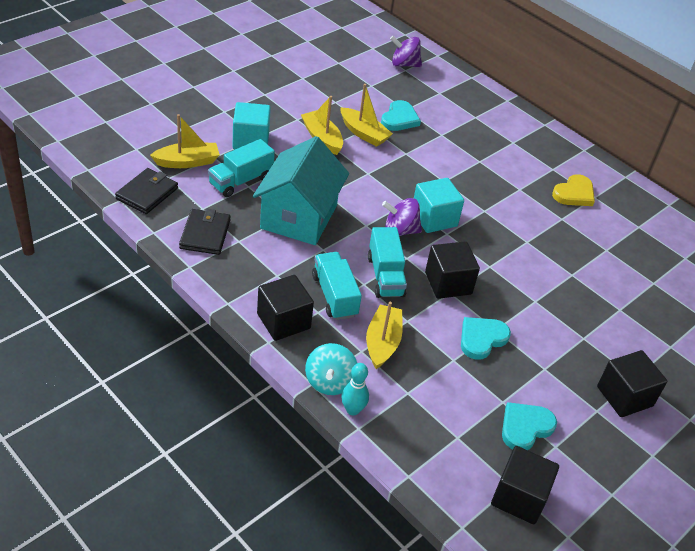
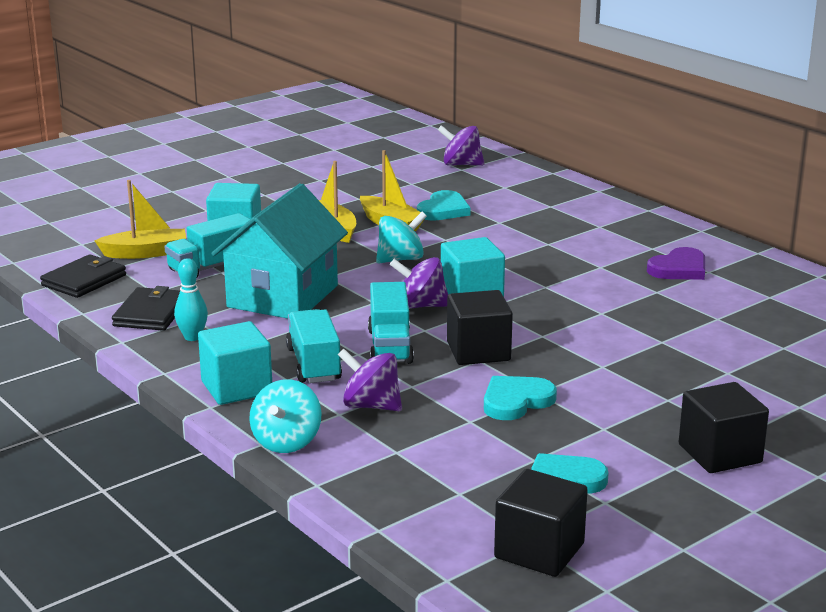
camera: 10 degrees right, 20 degrees down
black cube [257,275,314,341] -> turquoise cube [198,321,272,405]
turquoise bowling pin [341,363,369,415] -> turquoise bowling pin moved to [174,258,208,341]
yellow boat [366,302,403,369] -> purple spinning top [338,349,402,411]
yellow heart [552,174,595,206] -> purple heart [647,247,705,280]
none -> turquoise spinning top [376,212,427,263]

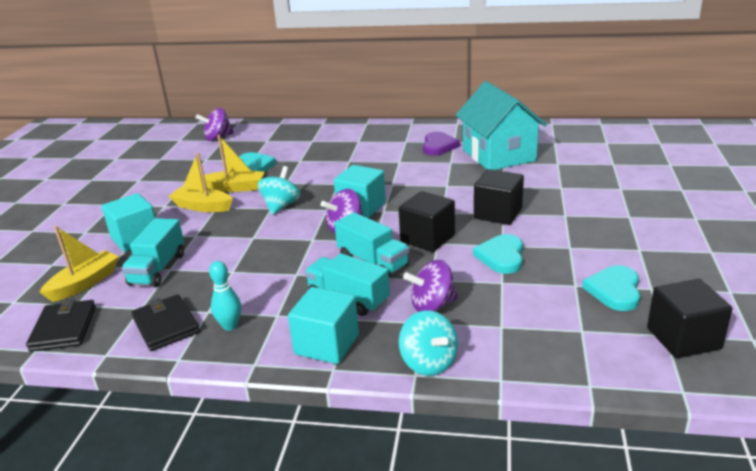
camera: 40 degrees left, 5 degrees up
turquoise house [211,183,348,319] -> turquoise house moved to [456,81,547,170]
black cube [679,382,769,473] -> black cube moved to [474,169,524,225]

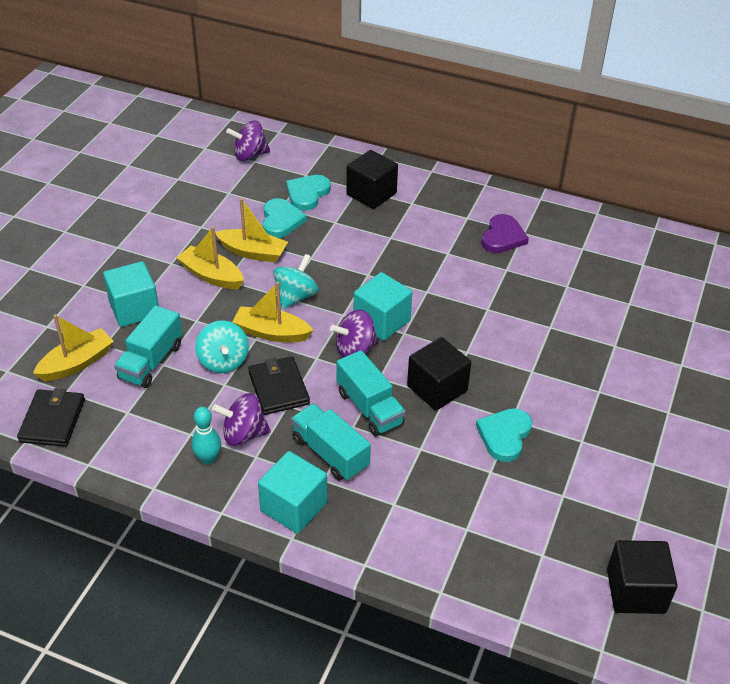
camera: 10 degrees right, 15 degrees up
black wallet [131,294,200,351] -> black wallet moved to [248,356,310,415]
turquoise spinning top [399,310,458,376] -> turquoise spinning top moved to [195,320,249,373]
purple spinning top [403,260,458,312] -> purple spinning top moved to [212,393,271,446]
turquoise house [456,81,547,170] -> none
black cube [474,169,524,225] -> black cube moved to [346,150,398,209]
turquoise heart [582,265,640,311] -> turquoise heart moved to [286,175,331,211]
none -> yellow boat [232,282,314,342]

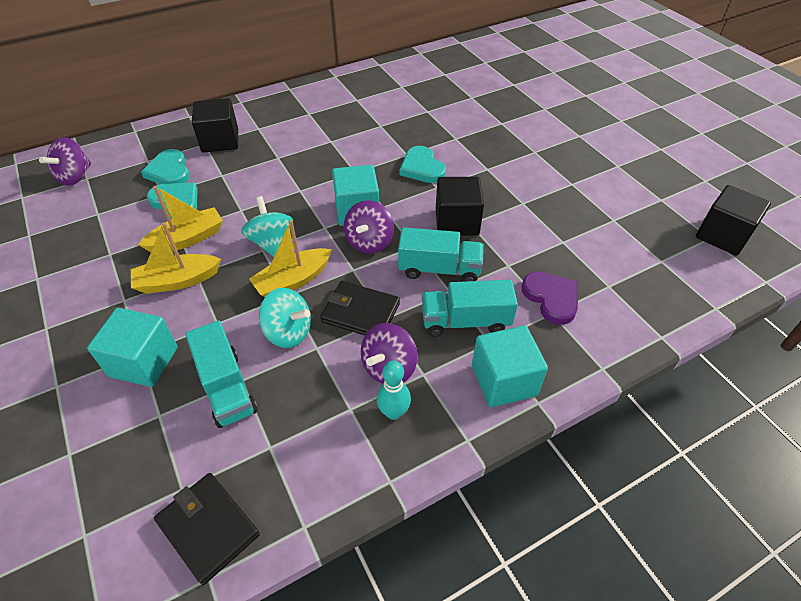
camera: 50 degrees left, 5 degrees up
yellow boat [33,314,114,381] -> none
turquoise heart [476,408,532,462] -> turquoise heart moved to [400,146,446,183]
purple heart [481,214,529,253] -> purple heart moved to [522,272,578,325]

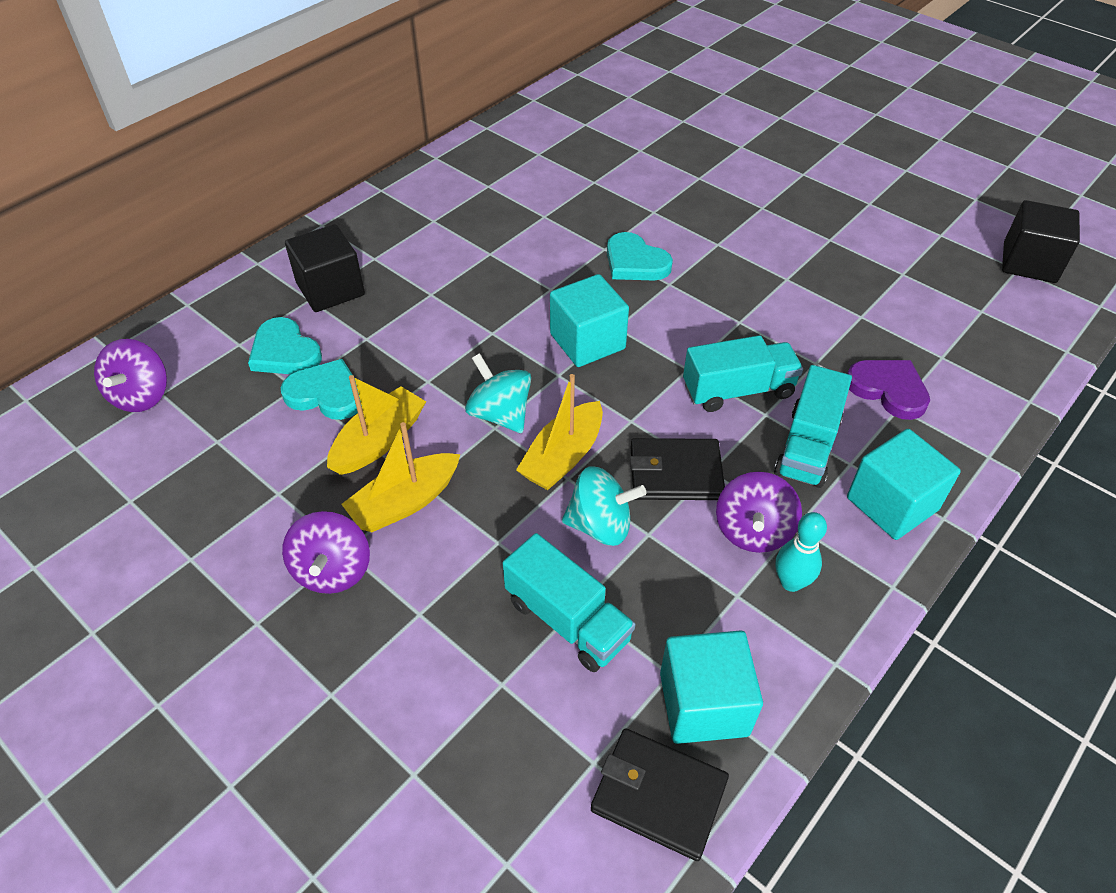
camera: 20 degrees left, 0 degrees up
turquoise cube [87,308,178,387] -> turquoise cube moved to [660,630,763,744]
purple spinning top [344,200,394,254] -> purple spinning top moved to [282,511,370,594]
turquoise truck [422,280,518,337] -> turquoise truck turned 45 degrees counterclockwise [774,365,852,488]
black cube [436,177,484,236] -> none

